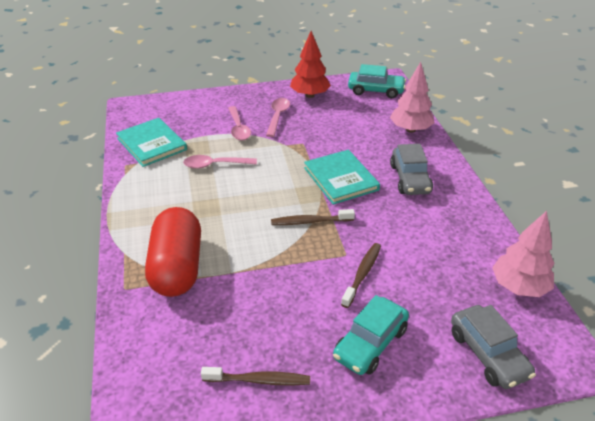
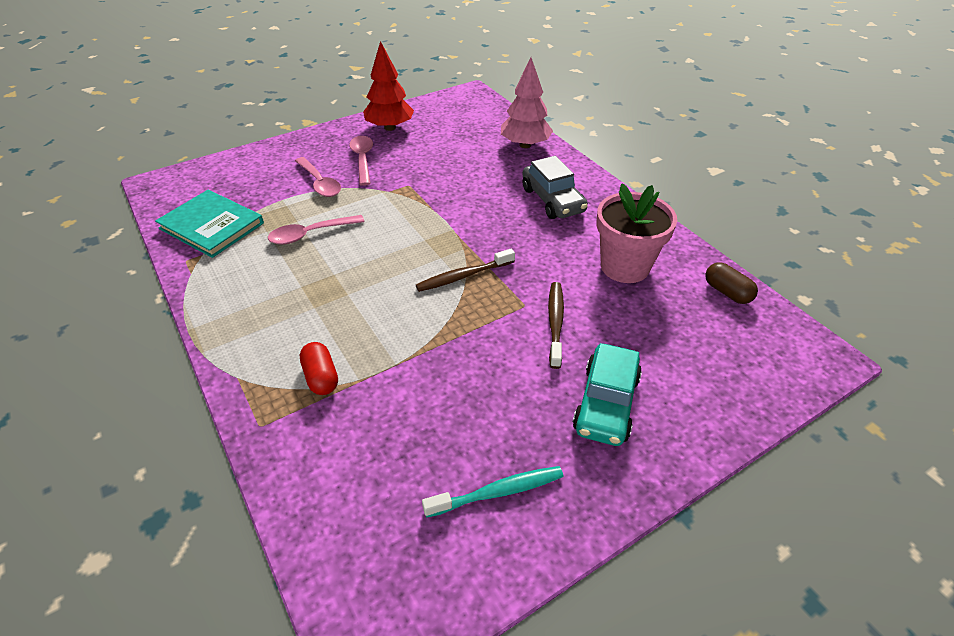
camera: 20 degrees left, 5 degrees up
red capsule [145,207,201,297] -> red capsule [300,342,338,395], size x0.44
brown toothbrush [201,367,310,386] -> turquoise toothbrush [422,466,564,518]
turquoise book [304,150,380,205] -> none
turquoise car [348,64,406,98] -> none
grey car [451,305,536,389] -> none
pink tree [492,211,555,297] -> brown capsule [705,262,758,304]
none -> pink flower pot [596,184,677,283]

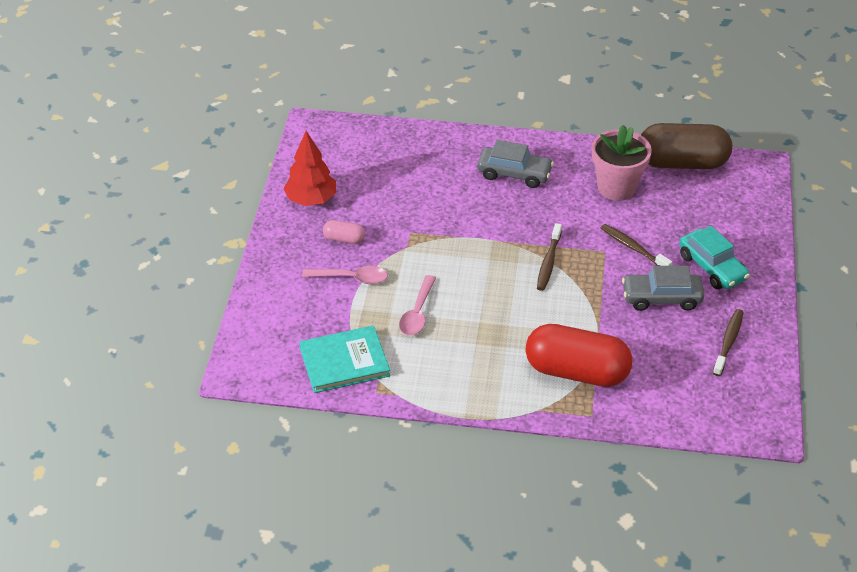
camera: 50 degrees left, 0 degrees up
red capsule [300,342,338,395] -> red capsule [525,324,633,387], size x2.28
pink spoon [349,136,373,186] -> pink capsule [323,220,365,244]
turquoise toothbrush [422,466,564,518] -> brown toothbrush [713,309,744,376]
pink tree [501,57,553,148] -> none
brown capsule [705,262,758,304] -> brown capsule [641,123,732,169], size x2.28
none -> grey car [622,266,704,311]

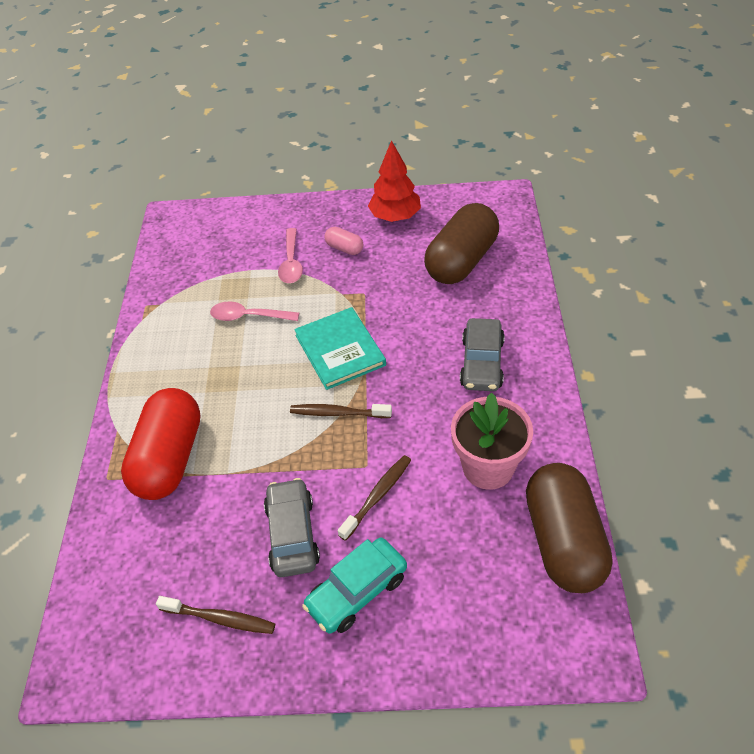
camera: 85 degrees right, 5 degrees up
turquoise book [299,325,390,393] -> turquoise book moved to [294,307,386,390]
pink capsule [323,220,365,244] -> pink capsule turned 60 degrees counterclockwise [324,227,363,255]
none -> brown capsule [424,203,499,284]

